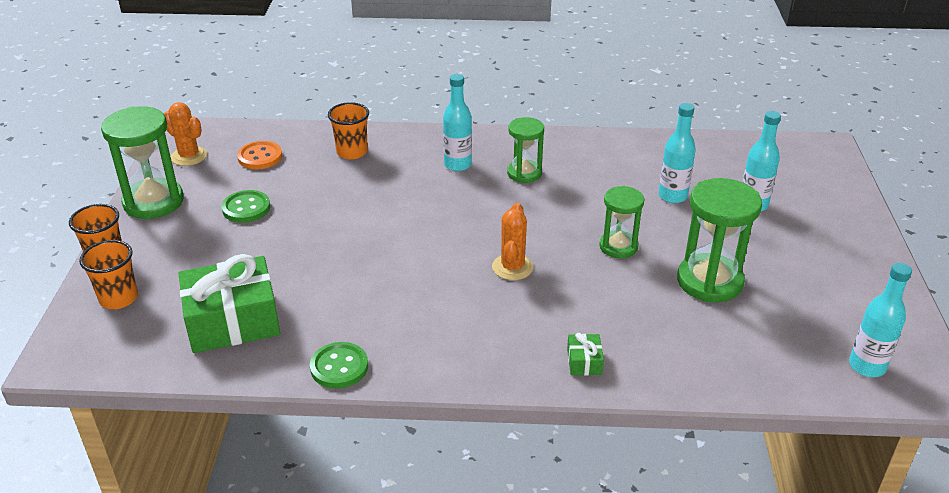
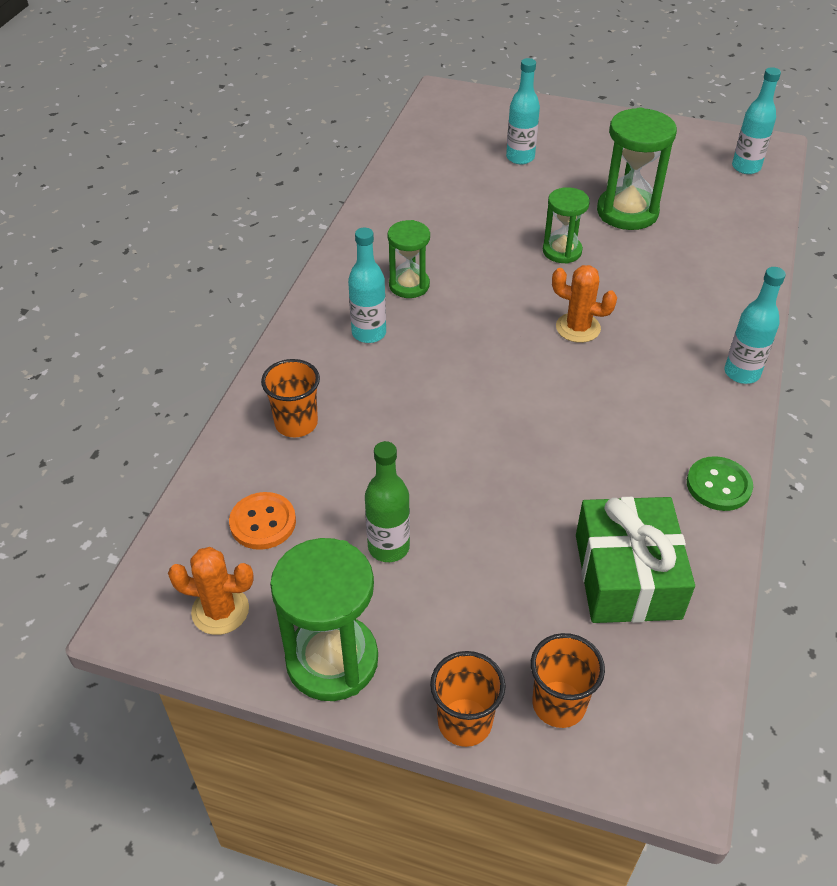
camera: 75 degrees left, 10 degrees up
orange cactus [164,102,207,166] -> orange cactus turned 45 degrees clockwise [168,547,254,635]
green button [222,190,270,223] -> green bottle [365,441,410,562]
green gift [567,333,604,375] -> none
turquoise bottle [659,103,696,203] -> turquoise bottle moved to [724,267,786,384]

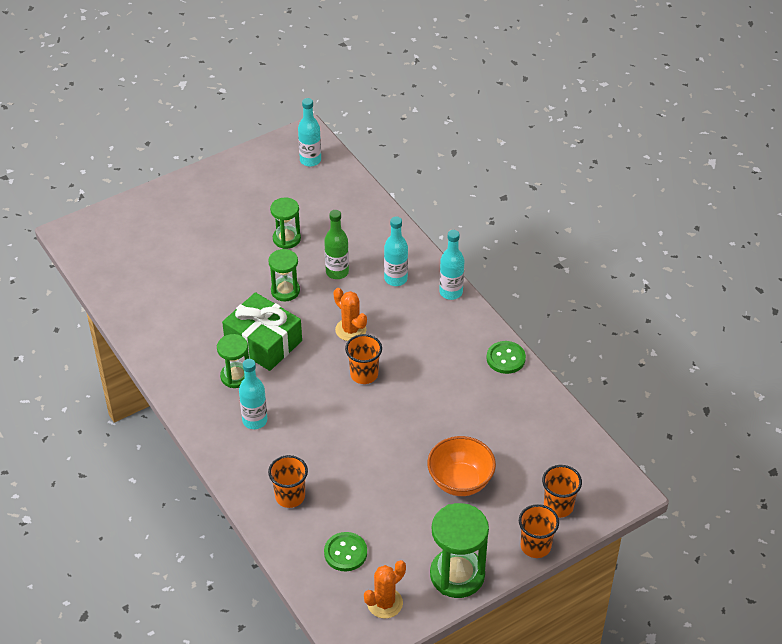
camera: 50 degrees left, 0 degrees up
orange button [229,492,296,550] -> green button [324,532,367,572]
green bottle [365,441,410,562] -> green bottle moved to [324,210,349,279]
turquoise bottle [506,58,540,164] -> turquoise bottle moved to [384,216,408,286]
orange cactus [552,265,617,343] -> orange cactus turned 75 degrees clockwise [333,288,367,341]
green gift [576,497,695,623] -> green gift moved to [222,292,302,371]
green hourglass [597,107,677,230] -> green hourglass [270,197,301,249], size x0.61
none -> orange cup [345,334,382,384]
none -> orange bowl [427,436,496,496]

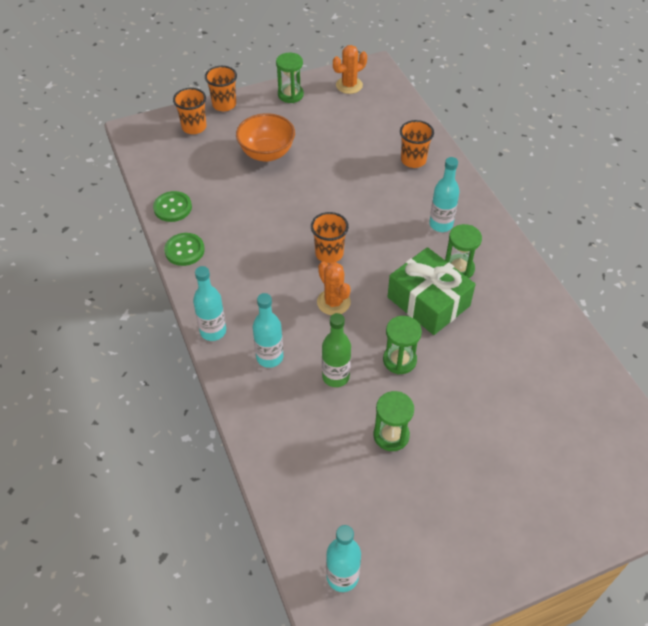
camera: 170 degrees left, 5 degrees up
green button [324,532,367,572] -> green button moved to [153,191,192,222]
green hourglass [430,503,489,598] -> green hourglass [276,53,304,103], size x0.61

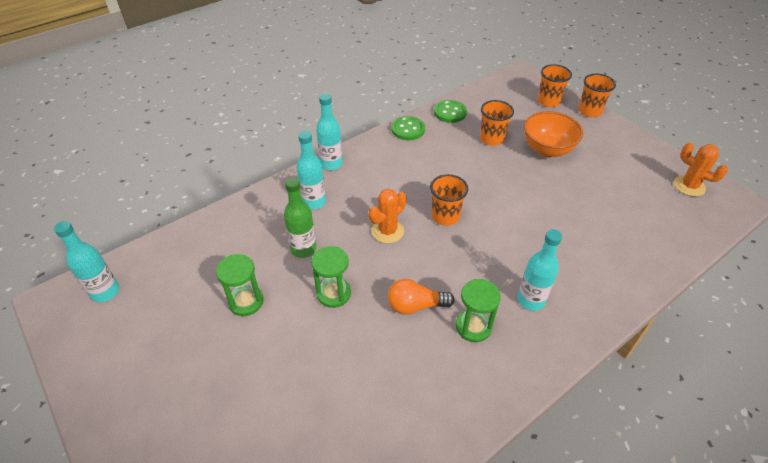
camera: 75 degrees right, 5 degrees down
green hourglass [276,53,304,103] -> none
green gift [387,247,476,335] -> orange light bulb [388,279,455,315]
orange cup [400,120,434,168] -> orange cup moved to [480,100,514,146]

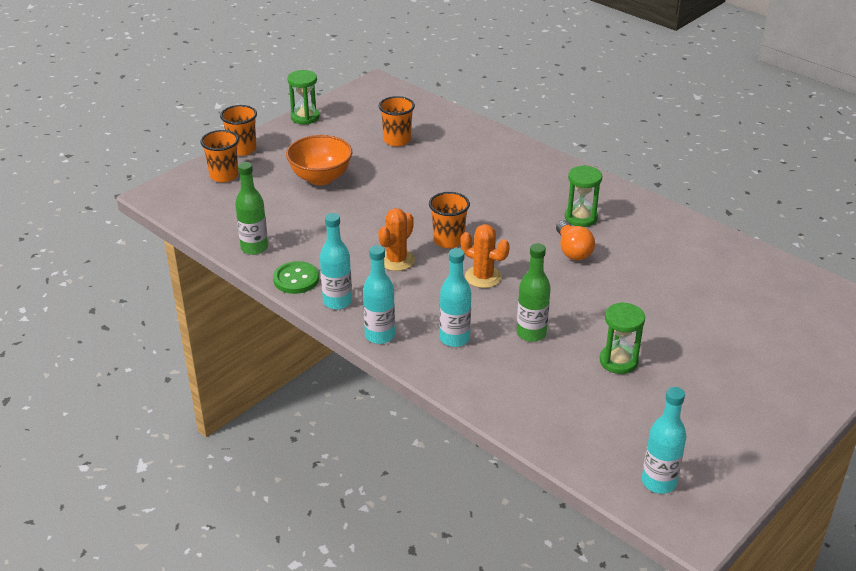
camera: 100 degrees left, 10 degrees down
green hourglass [311,246,351,308] -> green hourglass moved to [287,70,320,125]
green button [434,100,467,123] -> green bottle [235,162,268,255]
orange cup [480,100,514,146] -> orange cup moved to [379,96,415,146]
turquoise bottle [517,229,562,311] -> turquoise bottle moved to [320,213,352,309]
orange cactus [674,143,728,196] -> orange cactus moved to [378,208,415,271]

